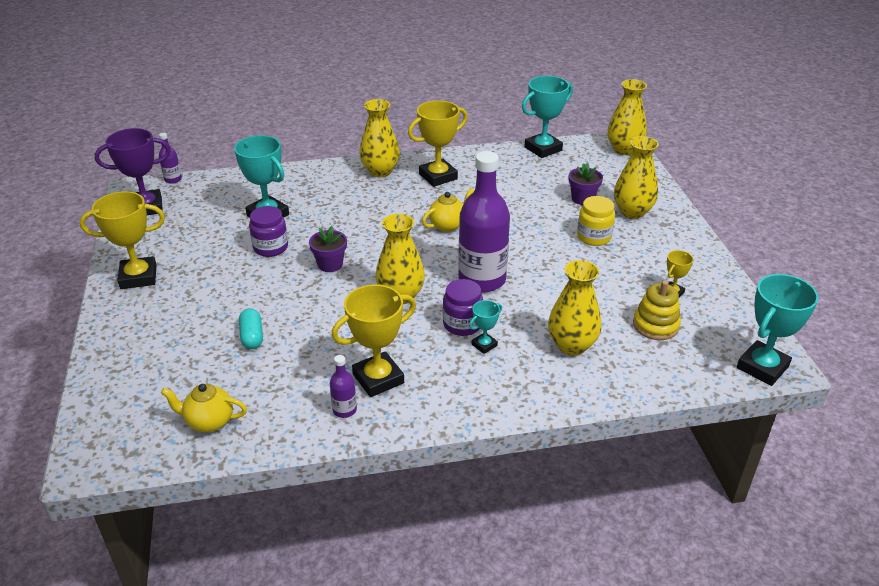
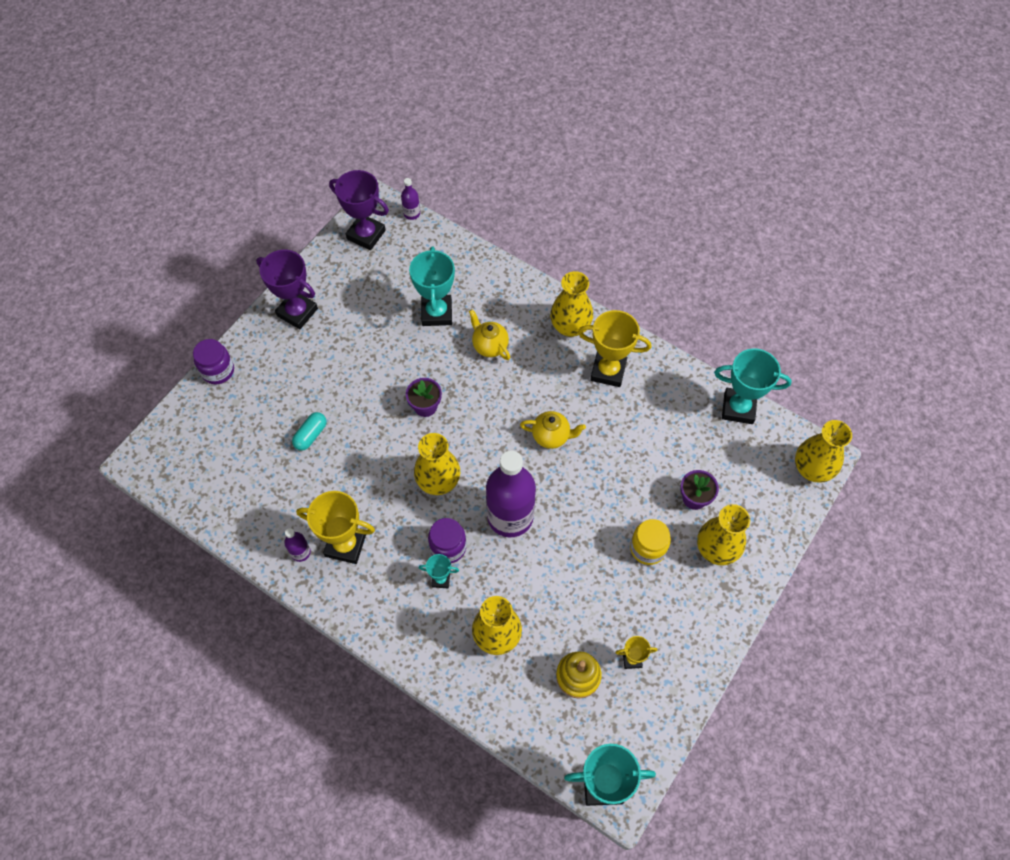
camera: 45 degrees right, 25 degrees up
yellow trophy [80,191,165,289] -> purple trophy [256,250,318,329]
yellow teapot [161,384,247,432] -> yellow teapot moved to [469,309,510,360]
purple jar [249,206,288,257] -> purple jar moved to [193,339,234,384]

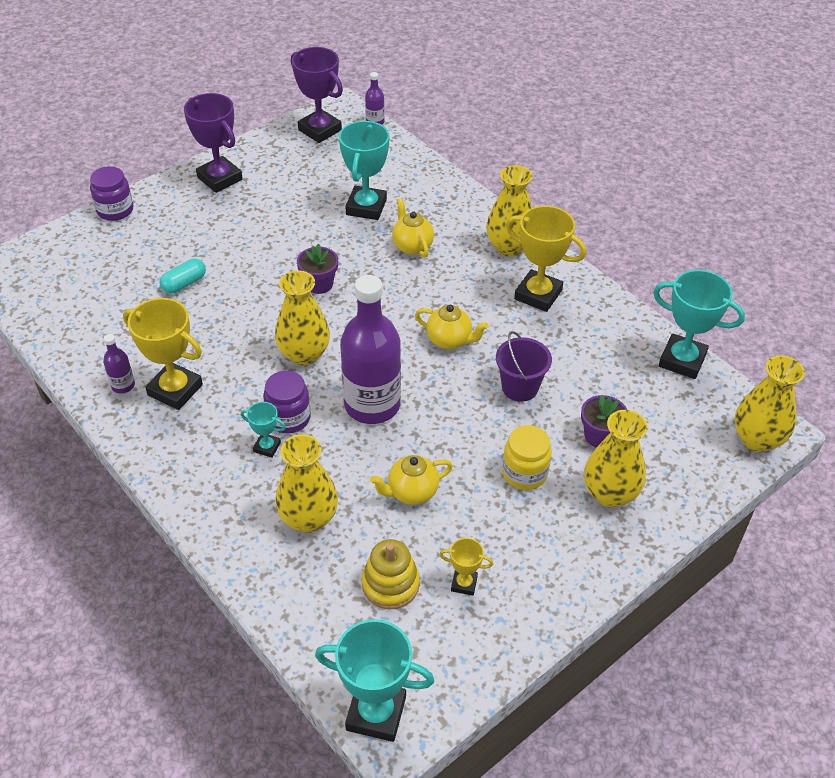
camera: 15 degrees right, 15 degrees down
none -> yellow teapot [370,455,453,505]
none -> purple bucket [496,331,552,402]

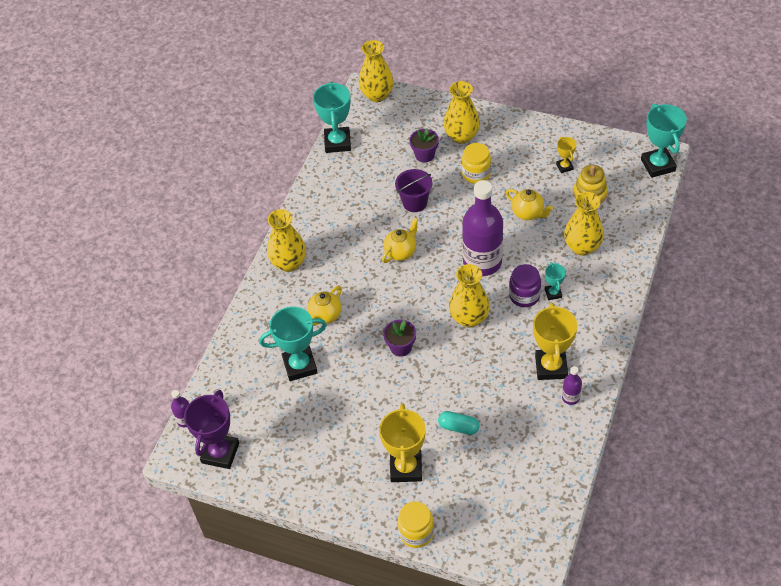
camera: 115 degrees left, 5 degrees up
purple jar [90,166,133,221] -> yellow jar [398,502,434,548]
purple trophy [184,93,243,193] -> none
yellow teapot [415,305,488,349] -> yellow teapot turned 45 degrees clockwise [382,218,418,263]
yellow trophy [506,206,586,312] -> yellow trophy moved to [379,403,426,482]

